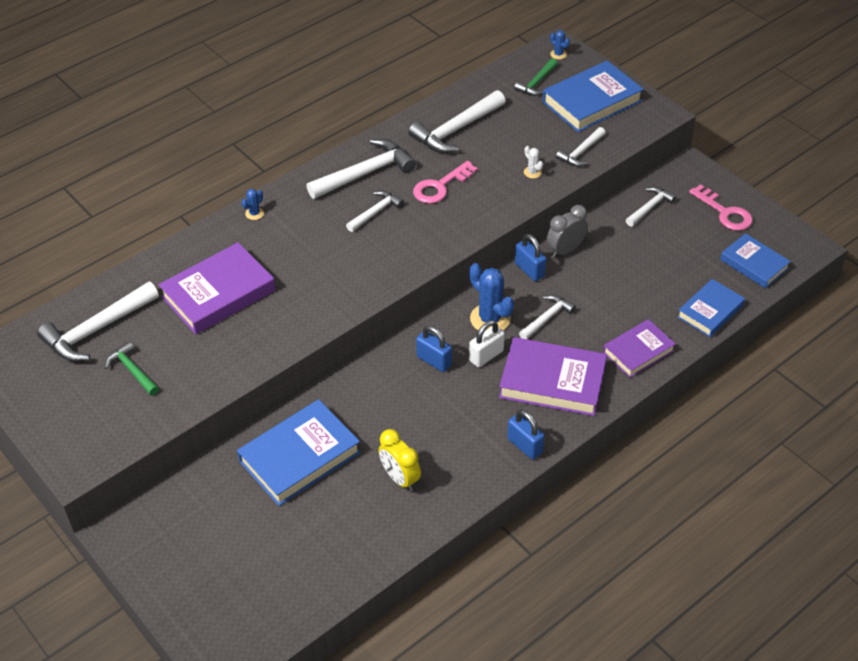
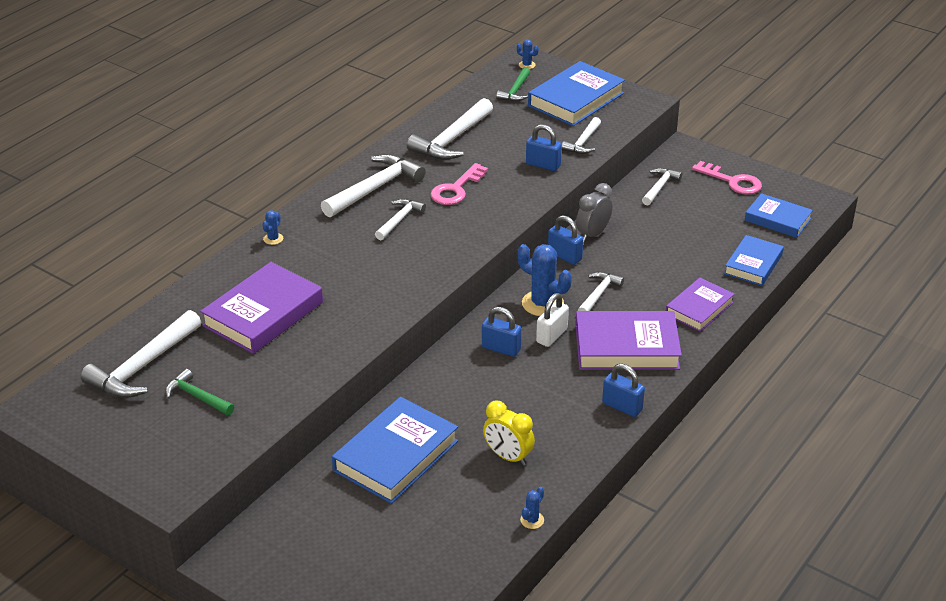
camera: 15 degrees left, 10 degrees down
white cactus [524,146,543,179] -> blue padlock [526,124,562,171]
none -> blue cactus [520,487,544,529]

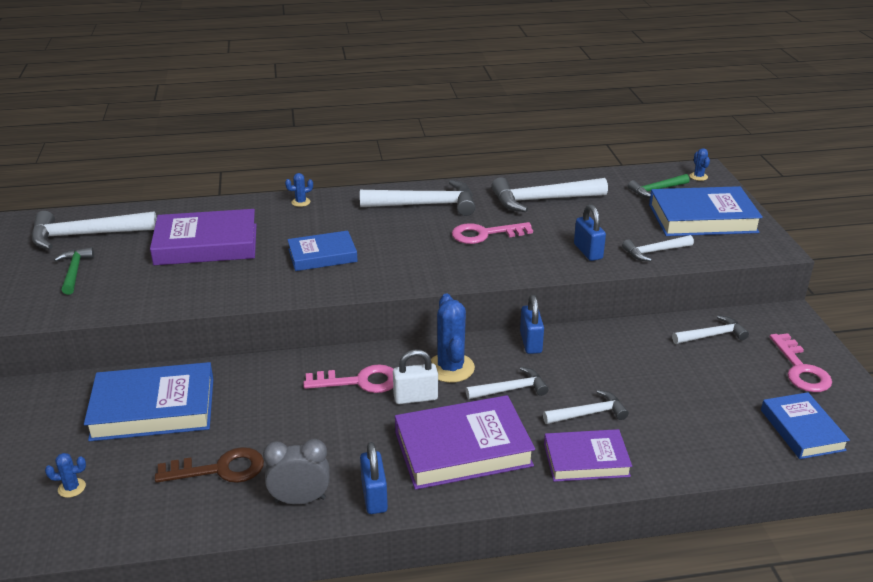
camera: 45 degrees right, 5 degrees down
white hammer [375,199,426,240] -> white hammer moved to [543,390,629,424]
blue padlock [482,307,521,357] -> pink key [303,364,393,393]
yellow clock [483,401,535,466] -> brown key [155,447,264,483]
blue cactus [520,487,544,529] -> blue cactus moved to [45,453,86,498]
purple book [575,311,682,370] -> purple book turned 60 degrees counterclockwise [395,395,535,490]
grey clock [576,183,613,242] -> grey clock moved to [263,439,330,504]
blue book [724,235,784,286] -> blue book moved to [287,231,358,271]

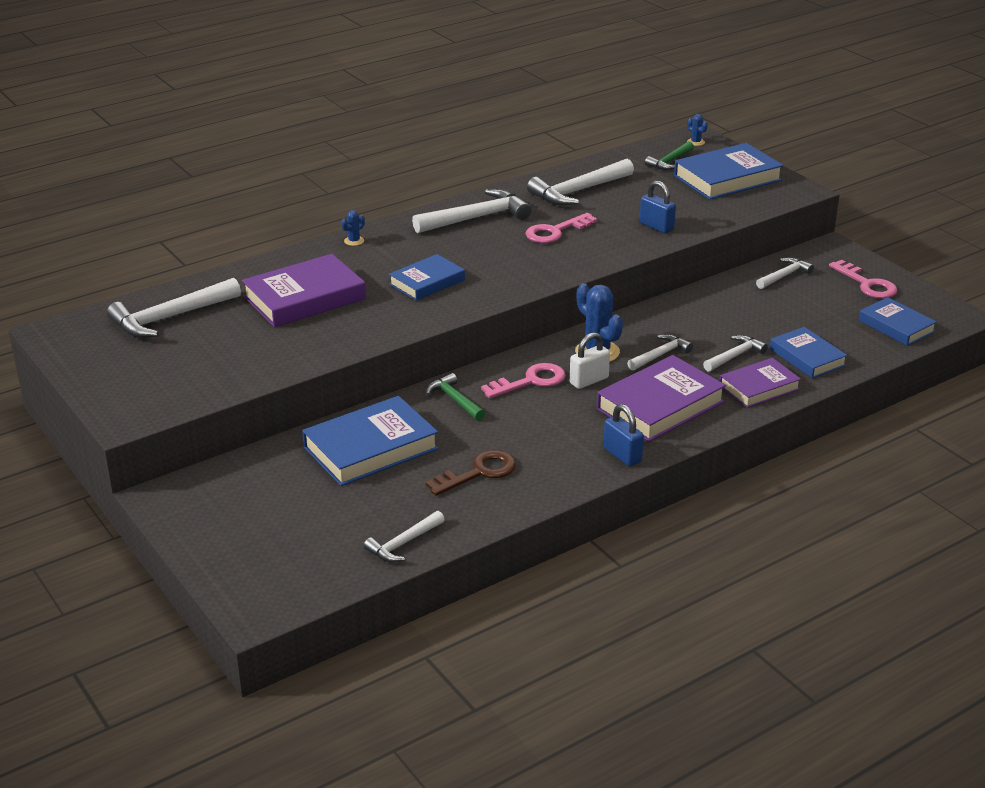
camera: 25 degrees left, 0 degrees up
blue cactus [45,453,86,498] -> none
green hammer [54,247,94,295] -> green hammer moved to [426,373,485,421]
grey clock [263,439,330,504] -> none
blue padlock [520,295,544,354] -> none
white hammer [622,235,694,261] -> white hammer moved to [364,511,445,562]
none -> blue book [770,327,848,378]

